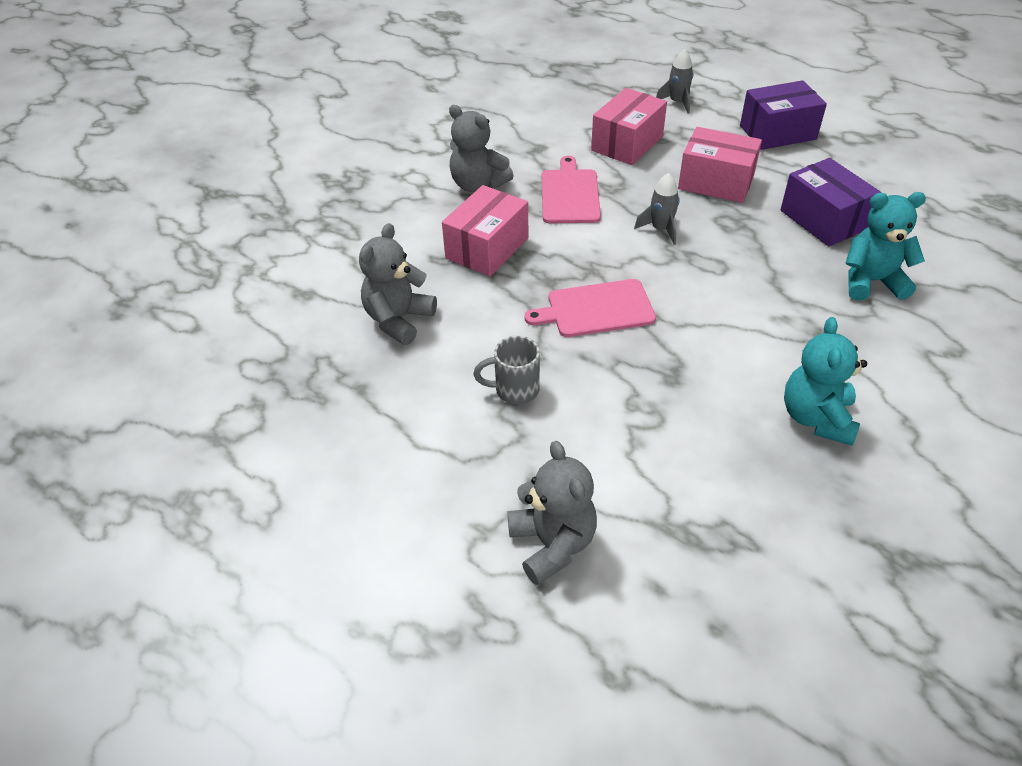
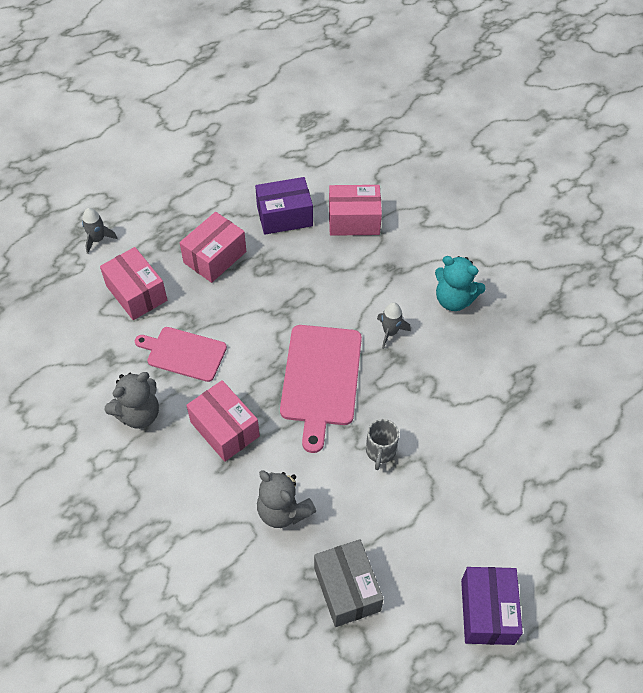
camera: 75 degrees left, 10 degrees up
grey teddy bear [508,441,597,585] -> none
pink cutting board [525,279,656,337] -> pink cutting board [280,325,362,453], size x1.53
grey rocket [634,173,680,245] -> grey rocket moved to [377,302,411,349]
purple box [740,80,827,150] -> purple box moved to [461,567,523,645]
turquoise teddy bear [846,192,926,301] -> pink box [329,185,382,236]
none -> grey box [314,539,383,627]

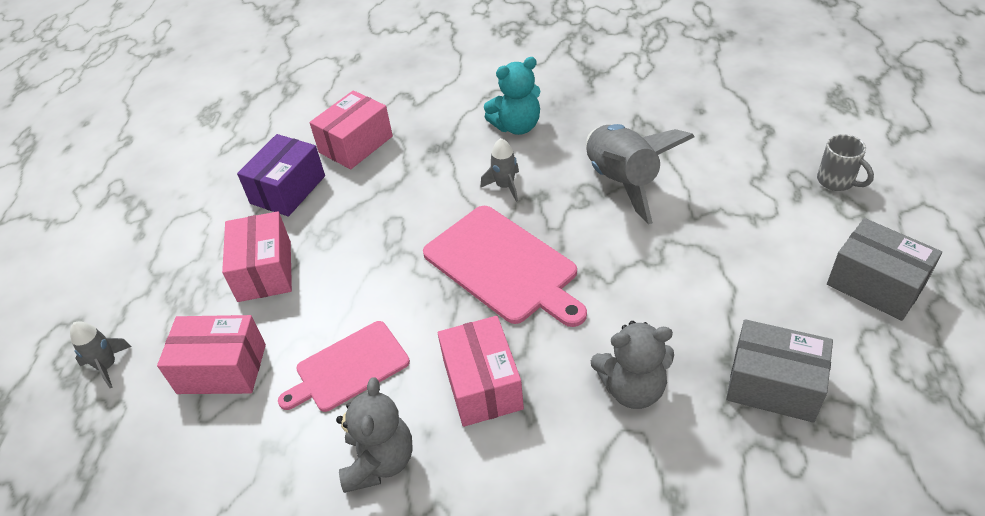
camera: 45 degrees left, 10 degrees down
pink box [186,380,260,462] -> pink box turned 75 degrees clockwise [438,316,524,427]
grey mug [366,419,399,470] -> grey mug moved to [817,134,874,191]
purple box [461,567,523,645] -> grey box [827,218,942,321]
none -> grey rocket [586,124,695,224]

